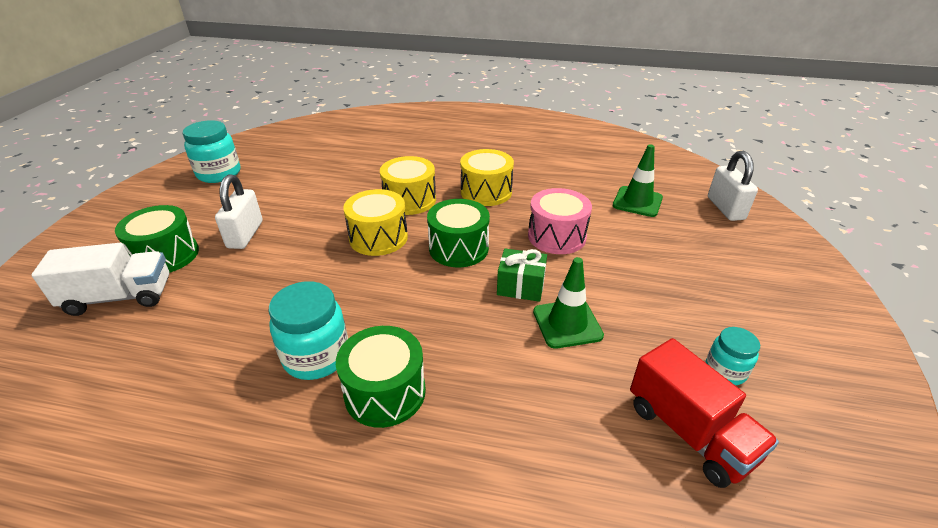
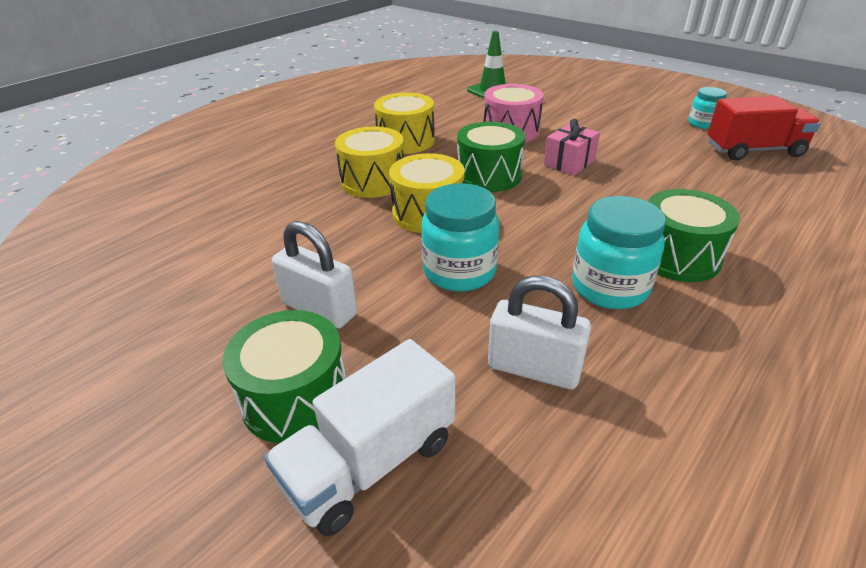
camera: 60 degrees left, 0 degrees up
white truck [32,243,169,316] -> white truck turned 150 degrees counterclockwise [264,339,455,536]
turquoise jar [182,120,240,183] -> turquoise jar moved to [421,183,499,292]
green gift [497,248,547,302] -> pink gift [544,119,600,175]
green traffic cone [533,257,604,349] -> none
white padlock [708,151,758,221] -> white padlock moved to [488,276,591,389]

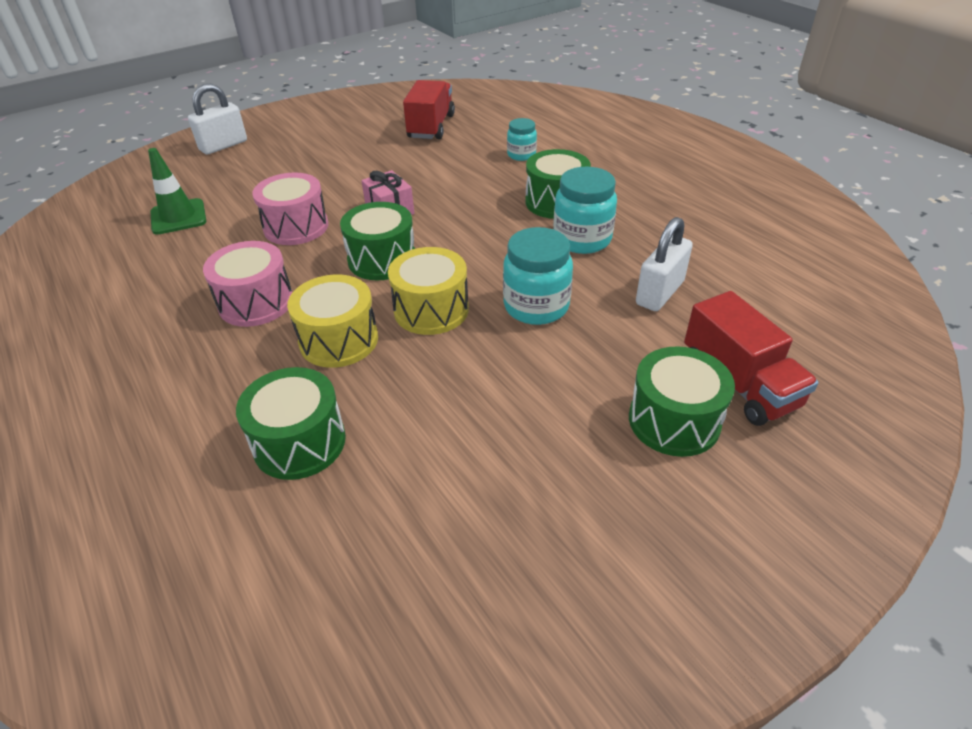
camera: 75 degrees left, 5 degrees up
white truck [264,339,455,536] -> red truck [684,291,819,426]
white padlock [272,221,357,329] -> white padlock moved to [188,84,247,154]
yellow drum [374,93,435,154] -> pink drum [203,241,292,327]
turquoise jar [688,87,727,129] -> turquoise jar moved to [507,118,537,161]
none -> green drum [236,367,346,480]

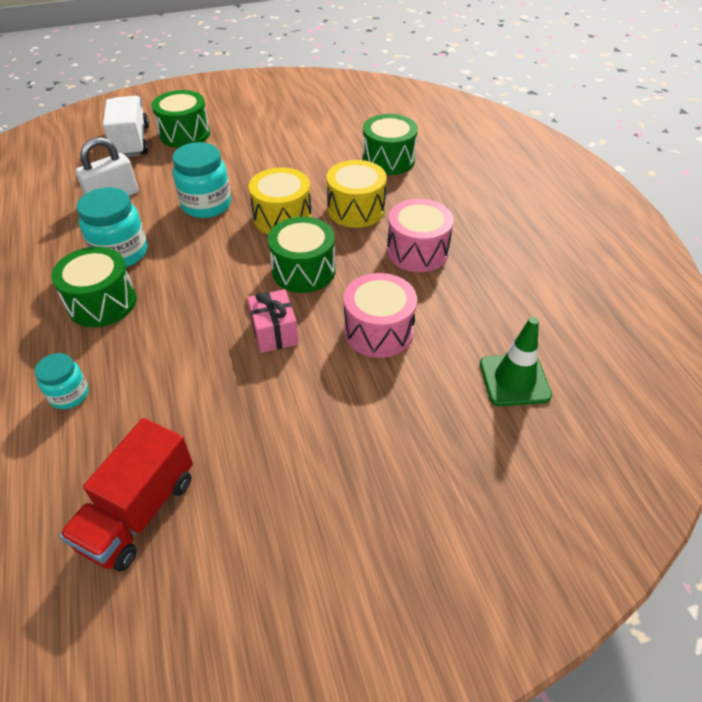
camera: 165 degrees left, 5 degrees up
white padlock [188,84,247,154] -> none
red truck [684,291,819,426] -> white truck [103,96,149,157]

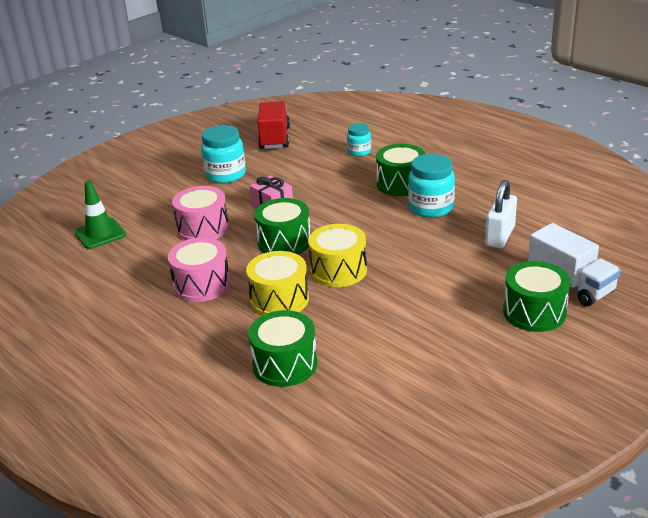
camera: 155 degrees right, 15 degrees down
turquoise jar [172,142,231,218] -> turquoise jar moved to [201,125,246,183]

